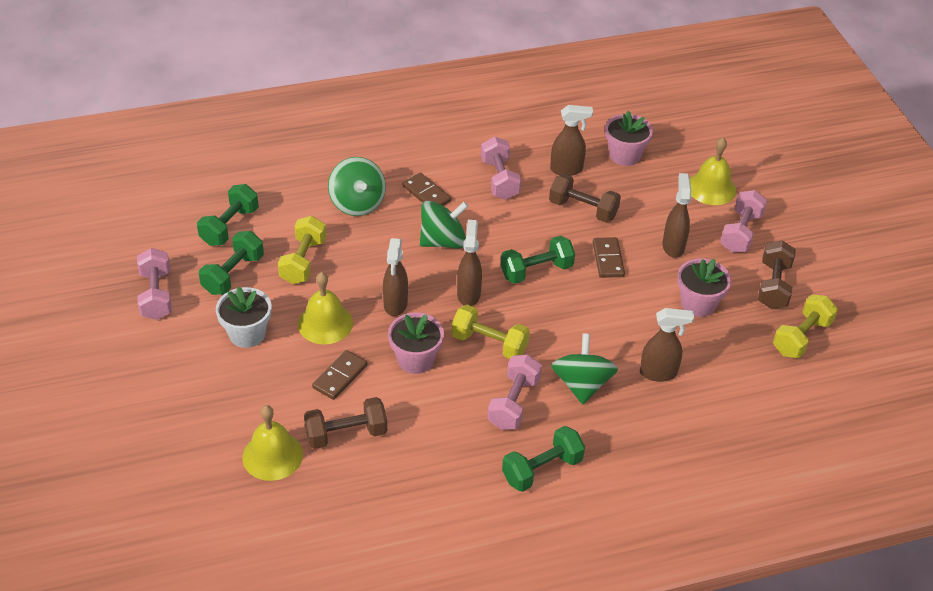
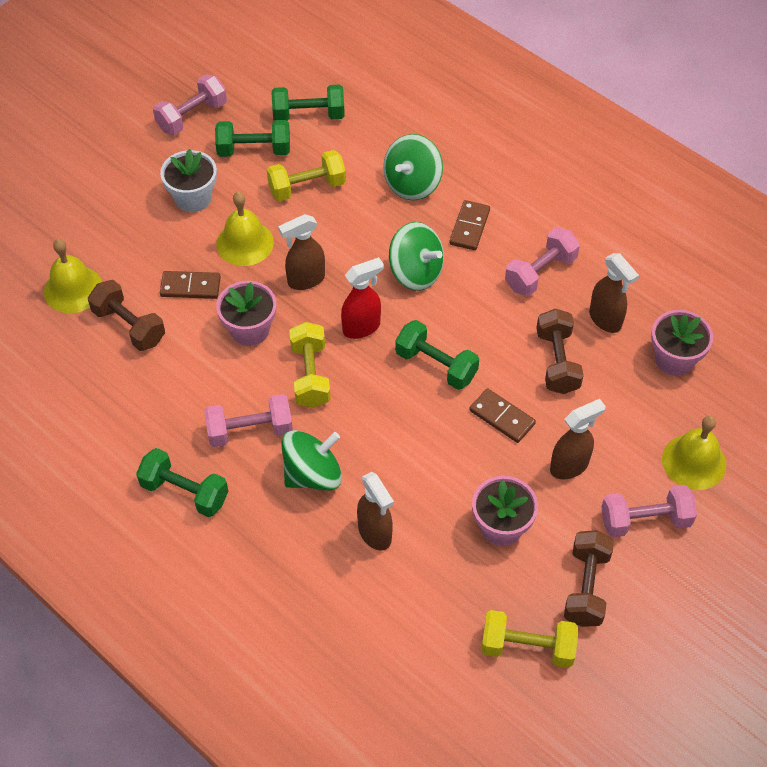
camera: 60 degrees right, 10 degrees up
brown spray bottle [457,220,482,306] -> red spray bottle [341,257,384,339]
brown domino [593,237,625,278] -> brown domino turned 75 degrees clockwise [469,388,536,443]
brown dumbbell [758,240,796,309] -> brown dumbbell turned 60 degrees counterclockwise [564,530,614,627]

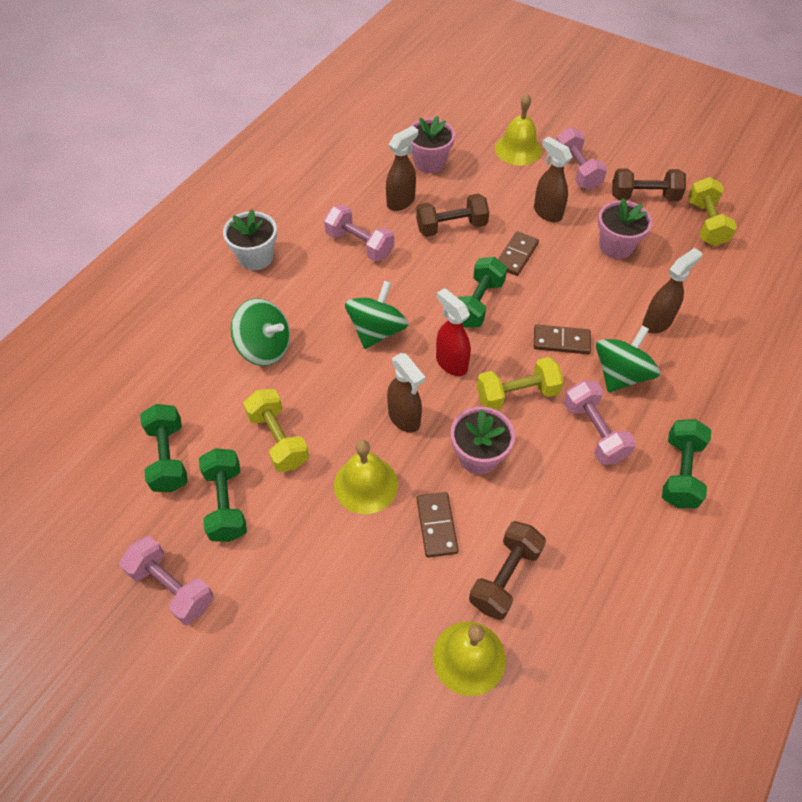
camera: 100 degrees left, 0 degrees up
white flower pot [160,149,217,212] -> white flower pot moved to [223,209,277,270]
green spinning top [281,430,342,491] -> green spinning top turned 75 degrees clockwise [596,325,660,392]
brown domino [450,200,490,250] -> brown domino moved to [534,325,591,354]

